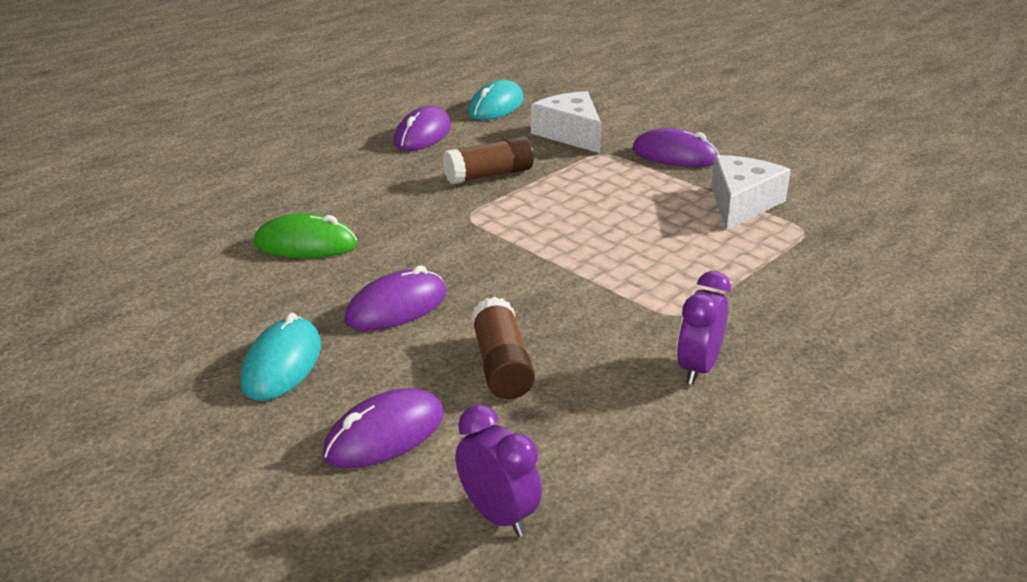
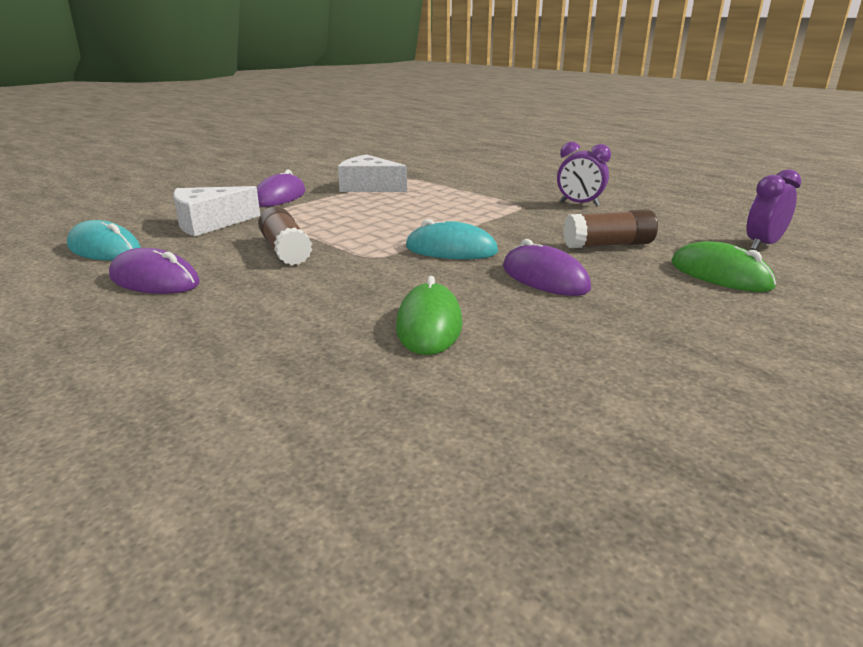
camera: 90 degrees left, 5 degrees down
turquoise mouse [240,312,321,401] -> turquoise mouse moved to [406,219,498,259]
purple mouse [322,388,444,468] -> green mouse [671,241,776,292]

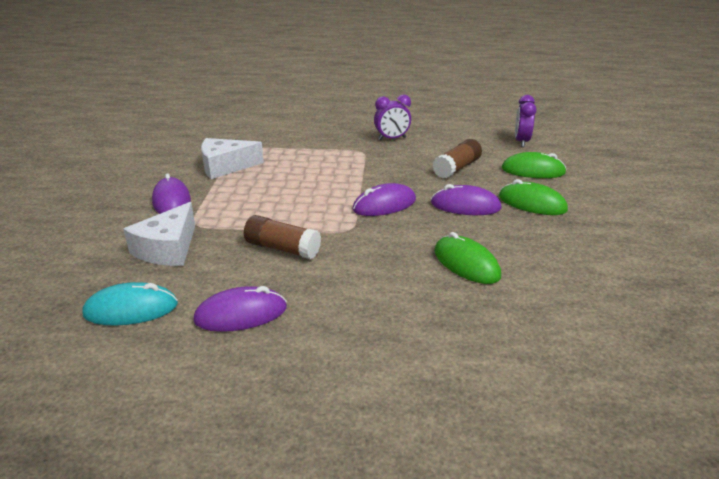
camera: 40 degrees left, 5 degrees up
turquoise mouse [406,219,498,259] -> purple mouse [352,183,416,216]
none -> green mouse [499,179,568,215]

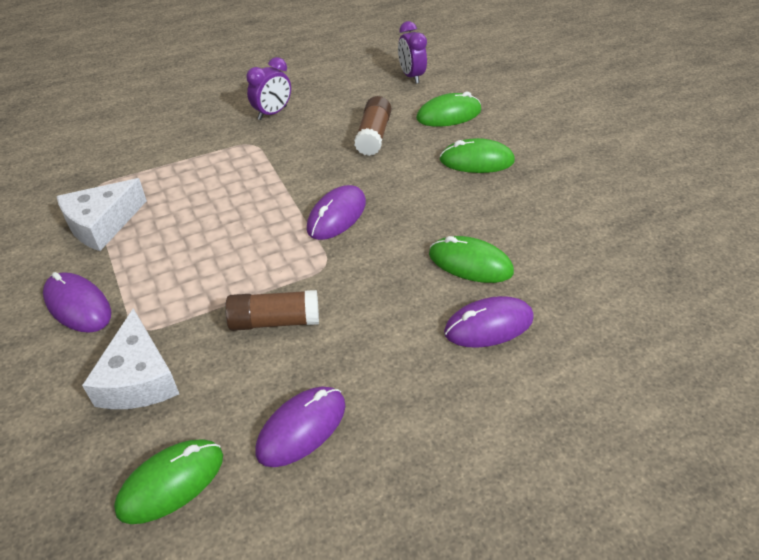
camera: 30 degrees left, 15 degrees up
turquoise mouse [83,282,178,326] -> green mouse [114,440,223,524]
purple mouse [431,184,502,215] -> purple mouse moved to [444,296,534,348]

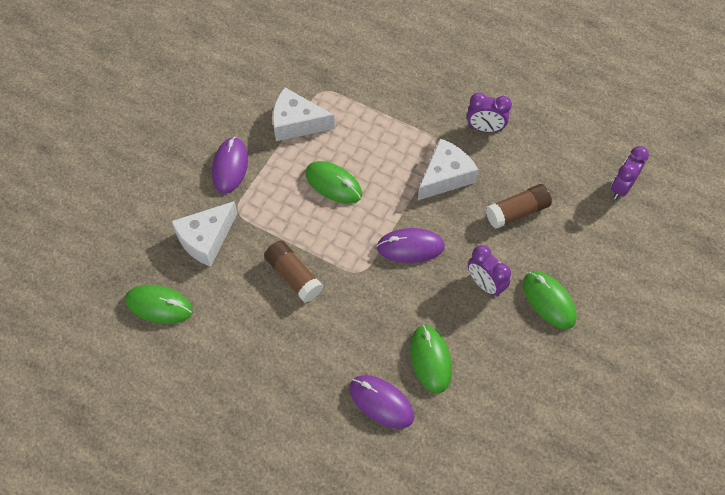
camera: 55 degrees right, 15 degrees up
purple mouse [255,386,345,467] -> none
green mouse [416,92,481,127] -> green mouse moved to [306,161,362,204]
none -> white cheese [418,138,478,200]
none -> purple clock [468,245,511,297]

